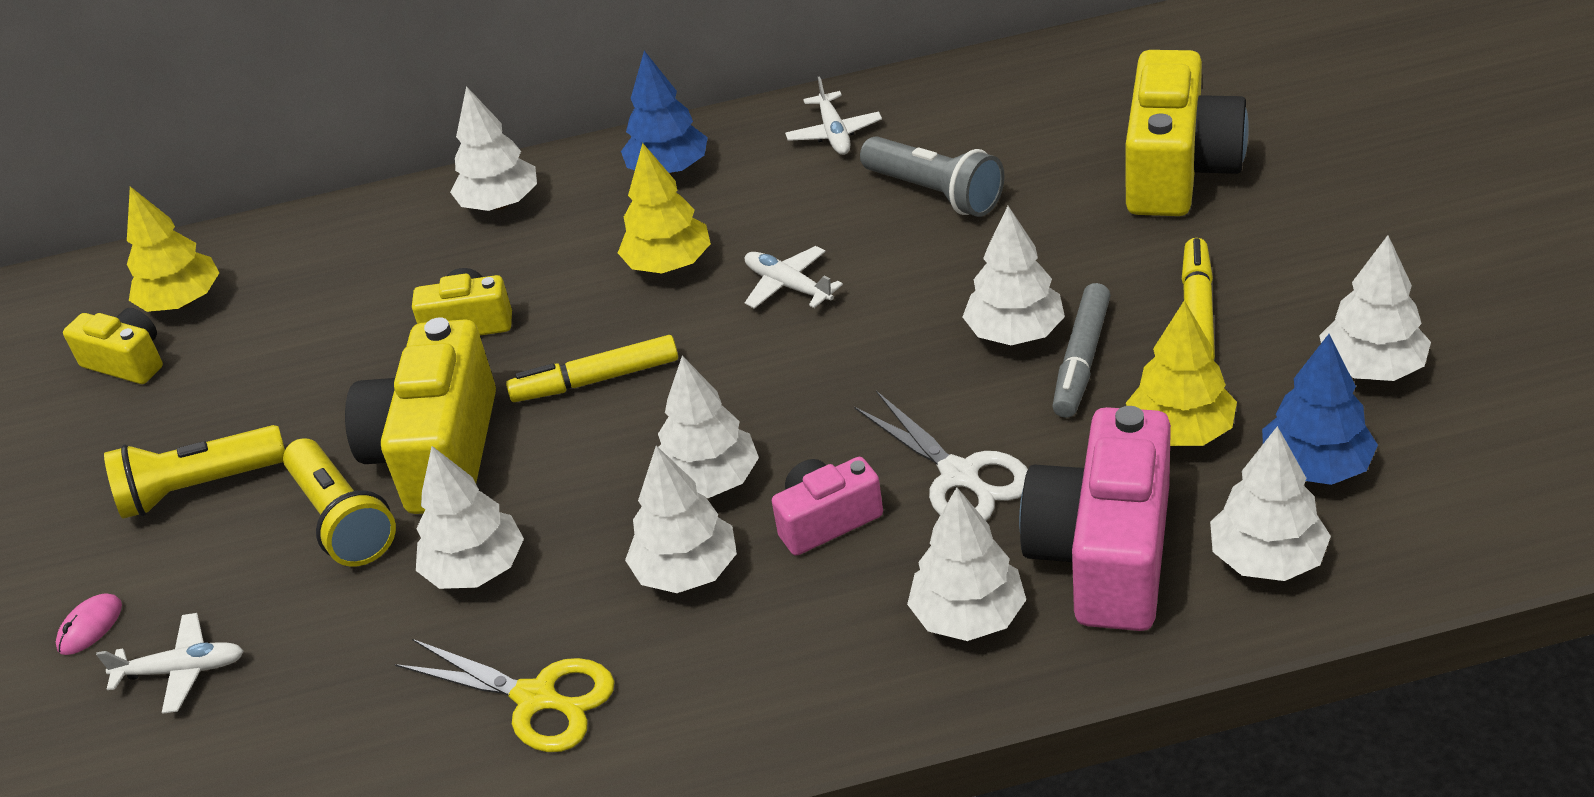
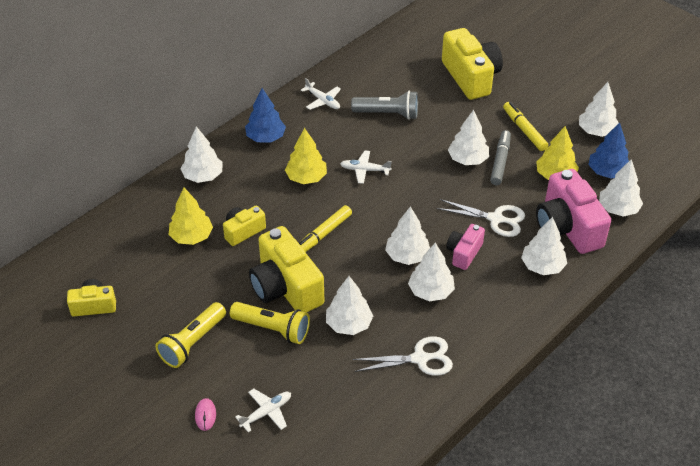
camera: 40 degrees left, 5 degrees up
yellow tree [127,186,220,312] -> yellow tree moved to [169,188,213,245]
yellow scissors [395,639,615,752] -> white scissors [353,336,453,376]
grey marker [1052,283,1111,418] -> grey marker turned 150 degrees counterclockwise [490,130,511,185]

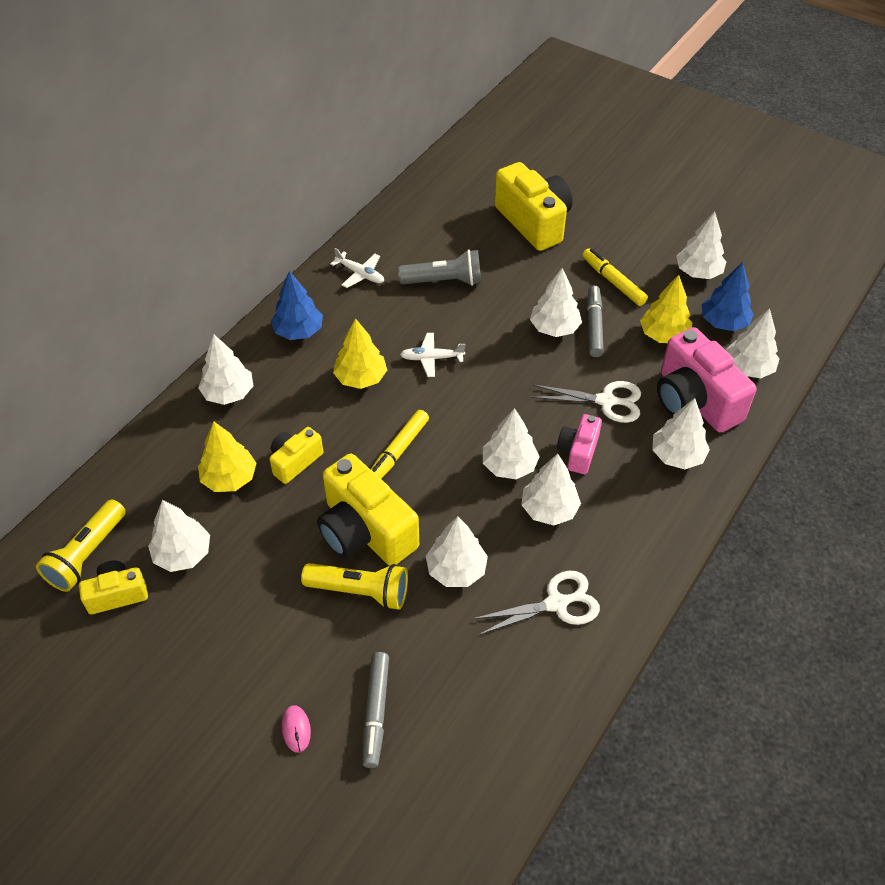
camera: 10 degrees left, 5 degrees up
yellow flashlight [156,302,226,368] -> yellow flashlight moved to [36,500,126,592]
white plane [235,389,291,433] -> grey marker [362,652,389,768]
none -> white tree [148,500,210,572]

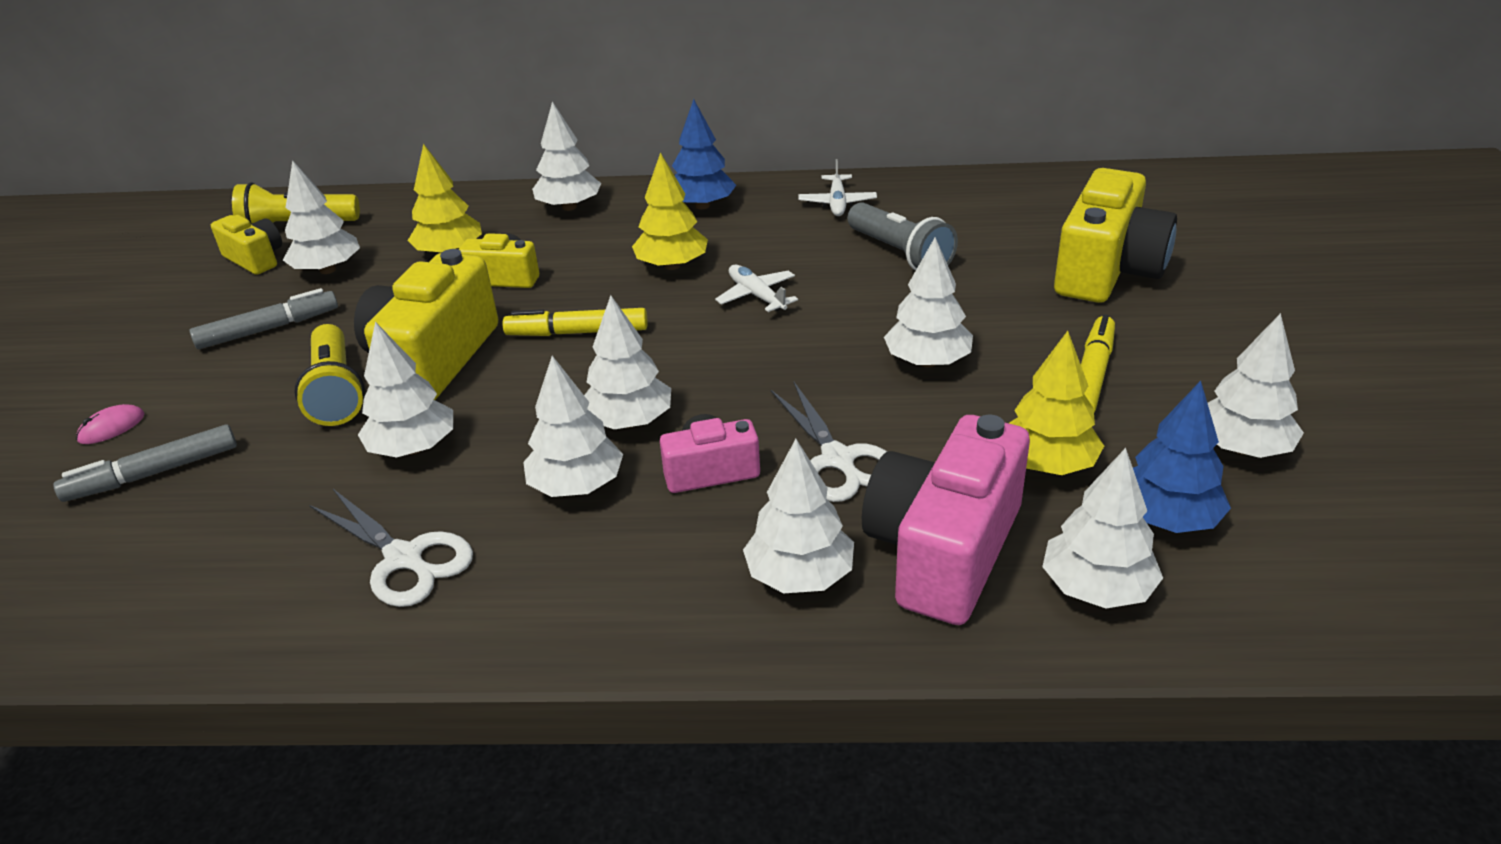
camera: 60 degrees right, 15 degrees down
grey marker [587,285,604,357] -> grey marker moved to [190,288,338,349]

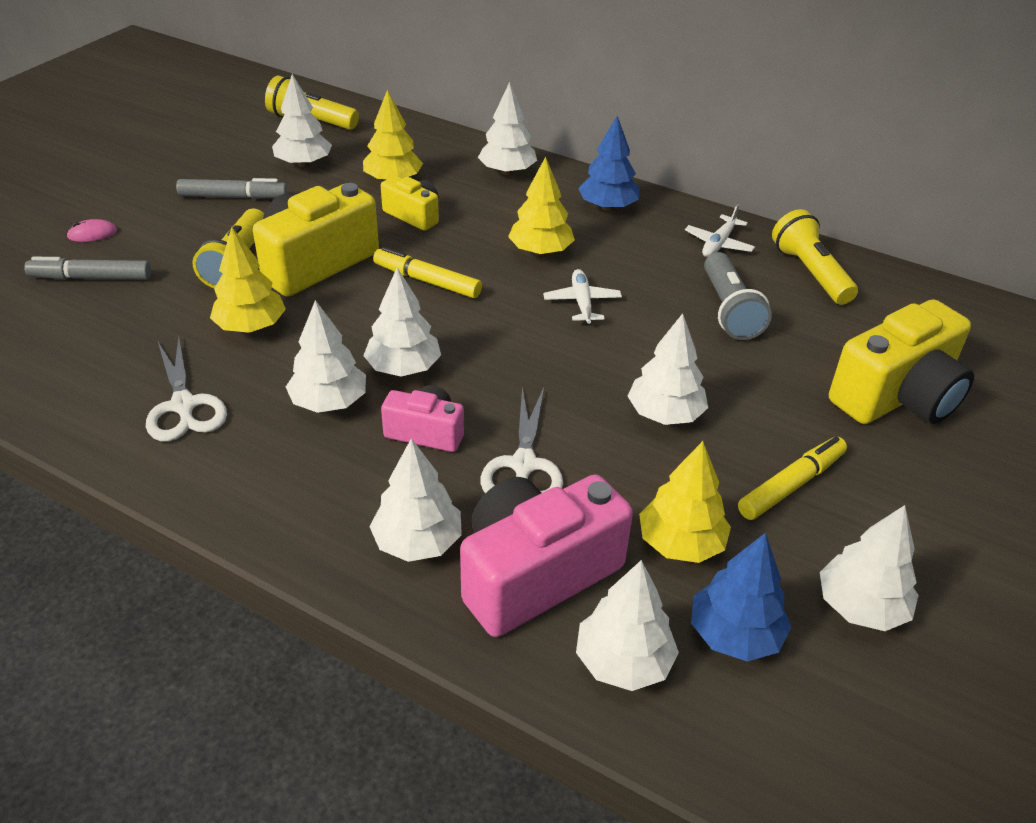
camera: 25 degrees right, 5 degrees up
yellow camera [211,215,282,275] -> none
white tree [358,322,453,458] -> yellow tree [210,227,286,333]
none -> yellow flashlight [772,209,858,305]

